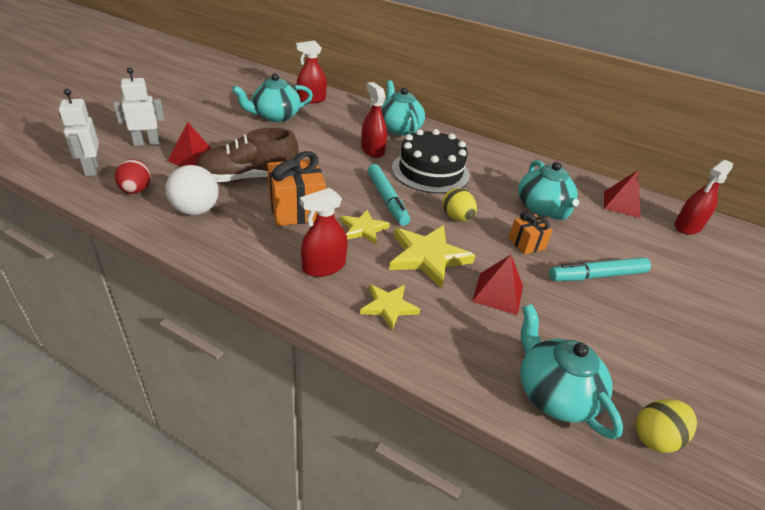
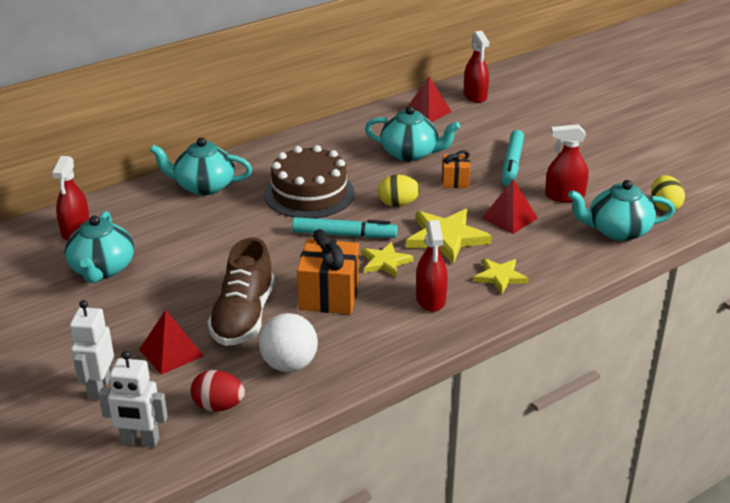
camera: 60 degrees left, 5 degrees down
red spray bottle [361,82,387,158] -> red spray bottle moved to [545,124,588,202]
black cake [392,129,470,194] -> brown cake [264,145,355,218]

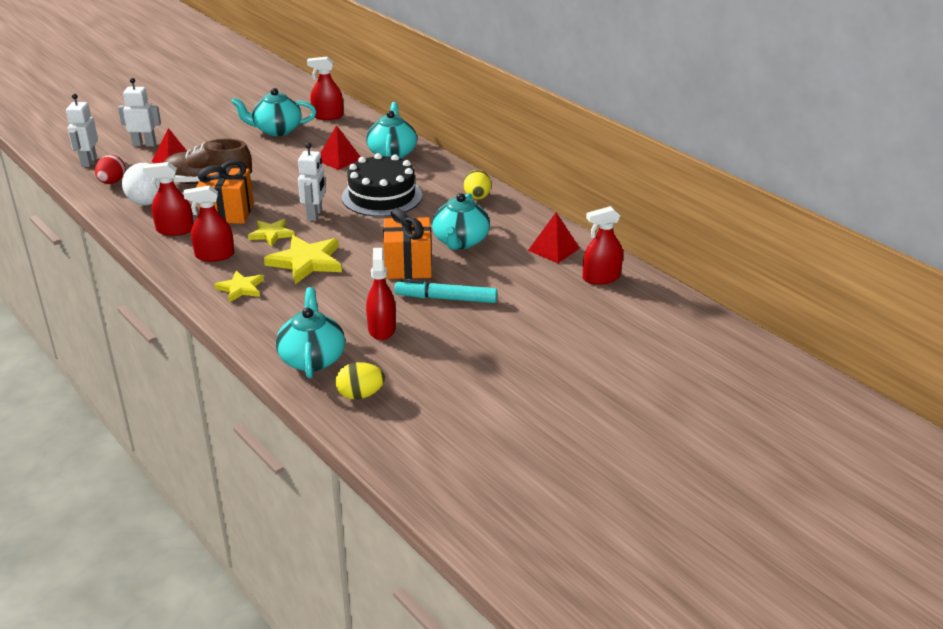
camera: 85 degrees right, 0 degrees up
brown cake [264,145,355,218] -> black cake [342,153,422,217]
turquoise marker [292,217,397,238] -> white robot [298,143,326,221]
yellow egg [378,175,421,207] -> yellow egg moved to [463,170,491,200]
orange gift [442,150,470,188] -> orange gift [383,208,432,279], size x1.78
red pyramid [481,179,538,234] -> red pyramid moved to [321,125,360,170]
none -> red spray bottle [143,162,193,236]

